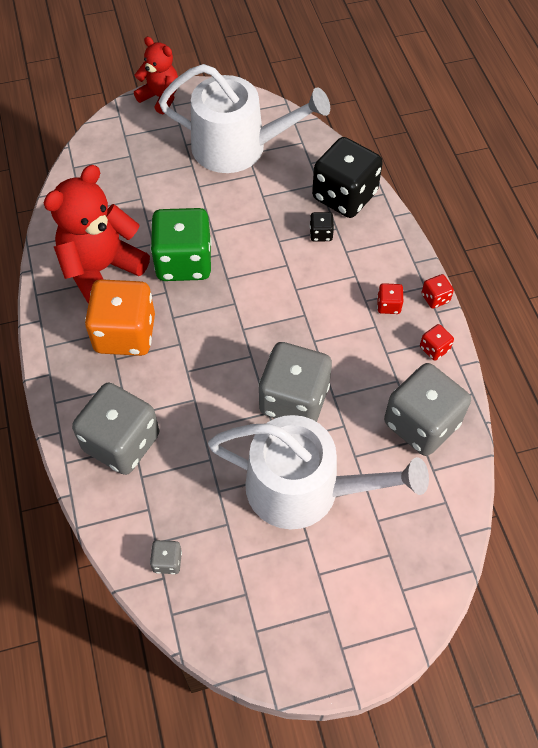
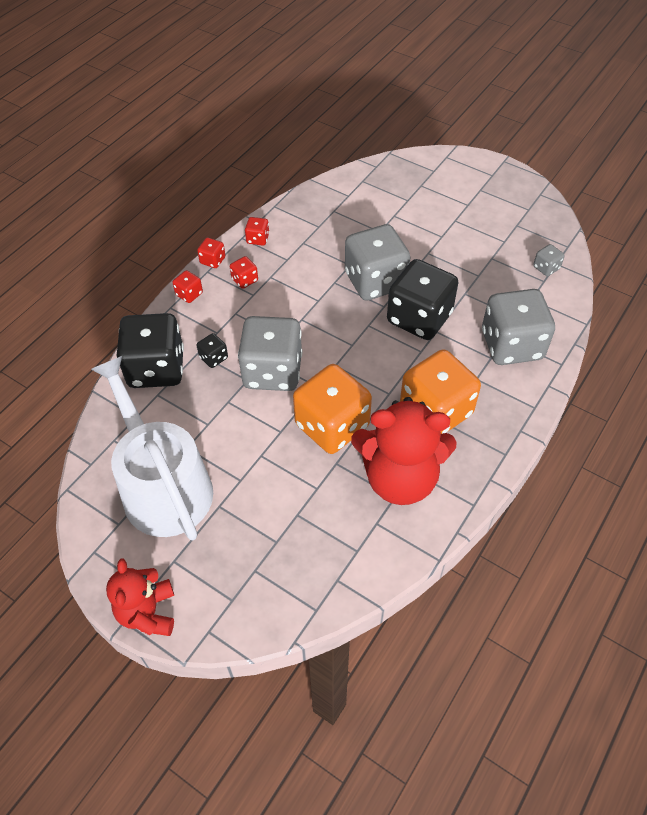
camera: 130 degrees left, 5 degrees down
green dice [150,208,212,281] -> orange dice [293,364,372,454]
white watering can [208,415,429,530] -> none
grey dice [384,363,471,456] -> grey dice moved to [238,316,302,391]
none -> red dice [172,270,203,303]
none -> black dice [387,259,459,340]

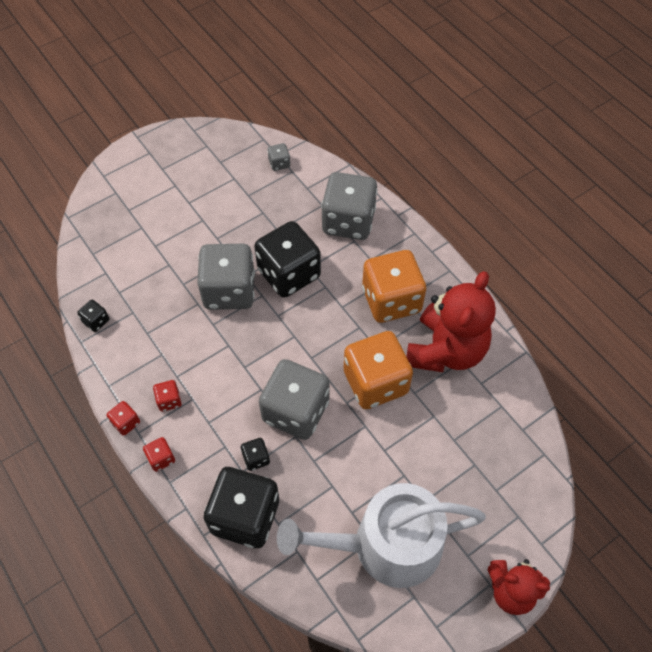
camera: 70 degrees left, 5 degrees up
red dice [245,217,269,246] -> none
none -> black dice [77,300,109,332]

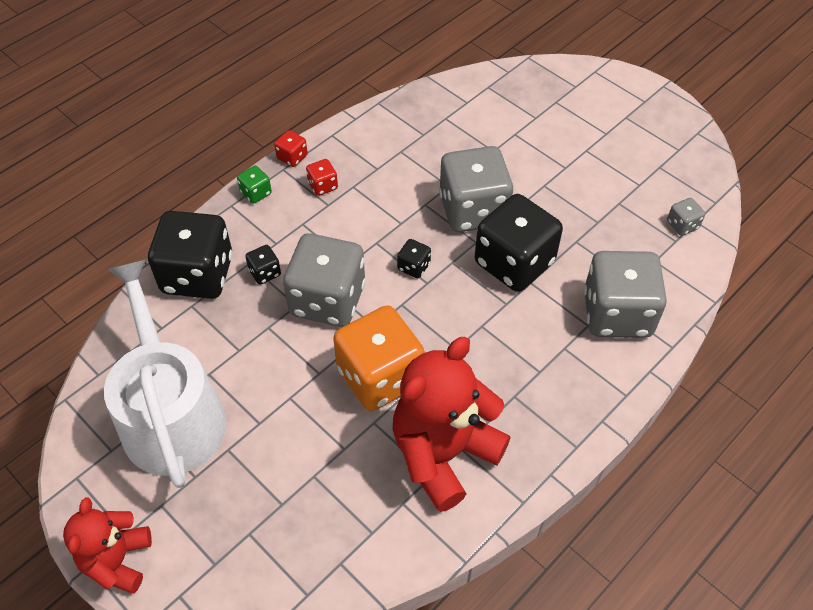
camera: 80 degrees right, 5 degrees down
black dice [77,300,109,332] -> black dice moved to [397,239,431,278]
red dice [143,437,175,472] -> green dice [237,166,272,204]
orange dice [362,250,426,323] -> none
red teddy bear [407,271,496,372] -> red teddy bear turned 120 degrees clockwise [393,337,511,512]

